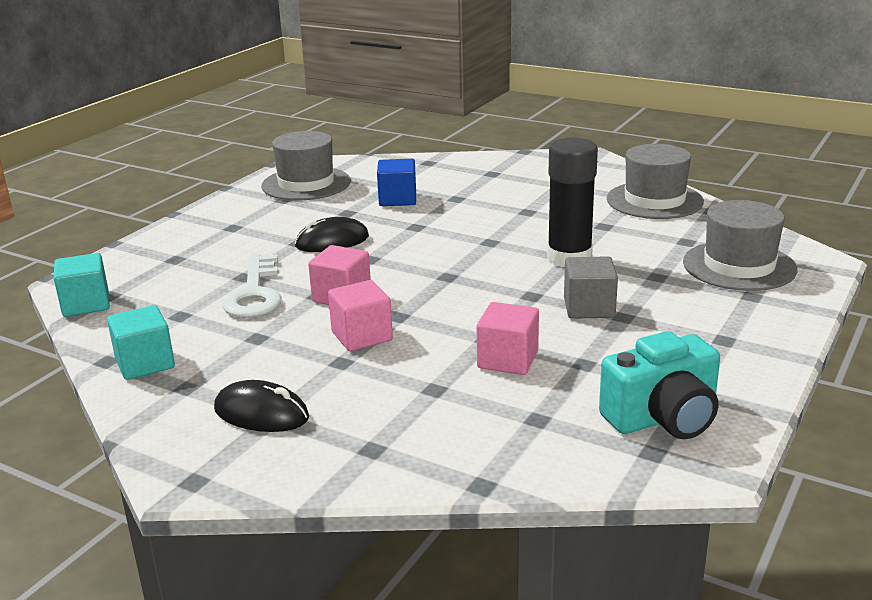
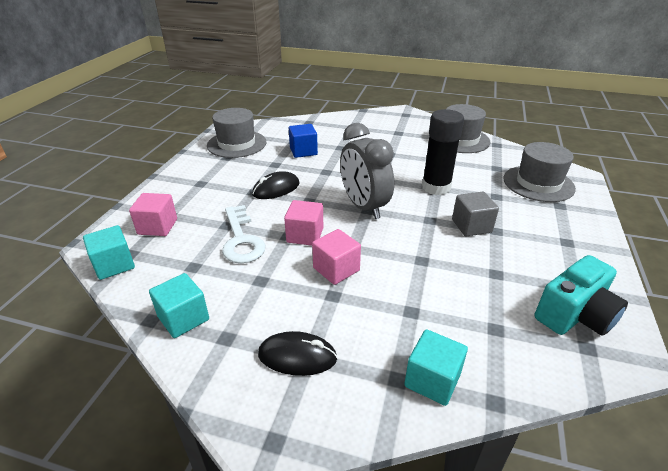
camera: 15 degrees left, 10 degrees up
pink cube [477,302,539,375] -> pink cube moved to [129,193,177,236]
none -> grey clock [340,123,394,219]
none -> turquoise cube [404,329,468,406]

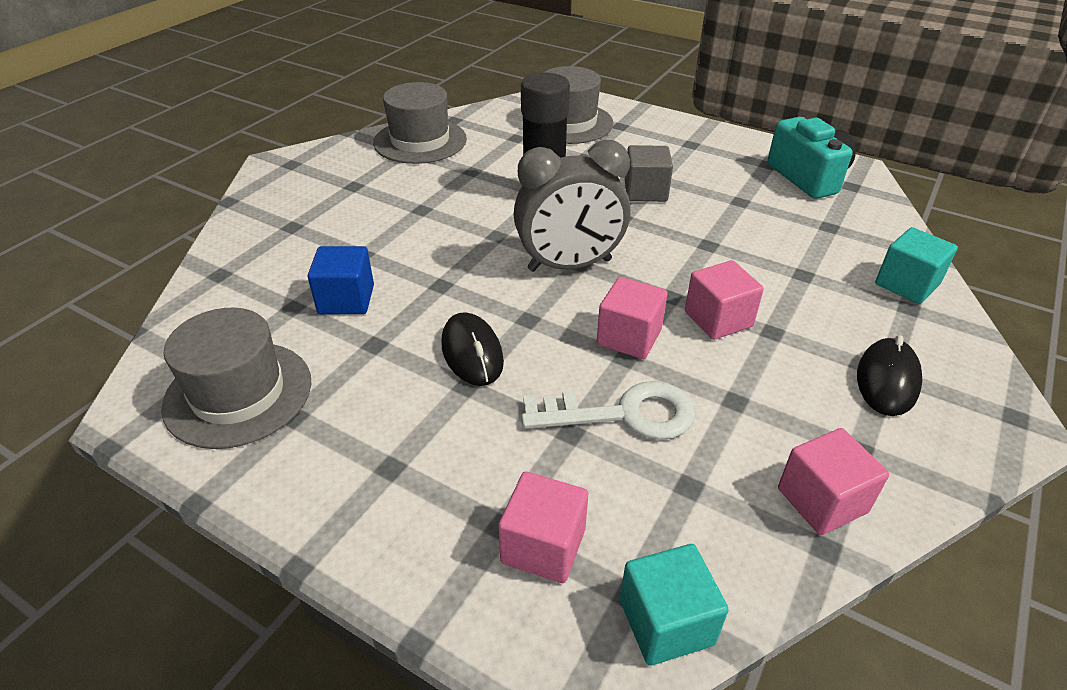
camera: 75 degrees left, 5 degrees up
turquoise cube [149,273,209,338] -> pink cube [778,428,889,535]

